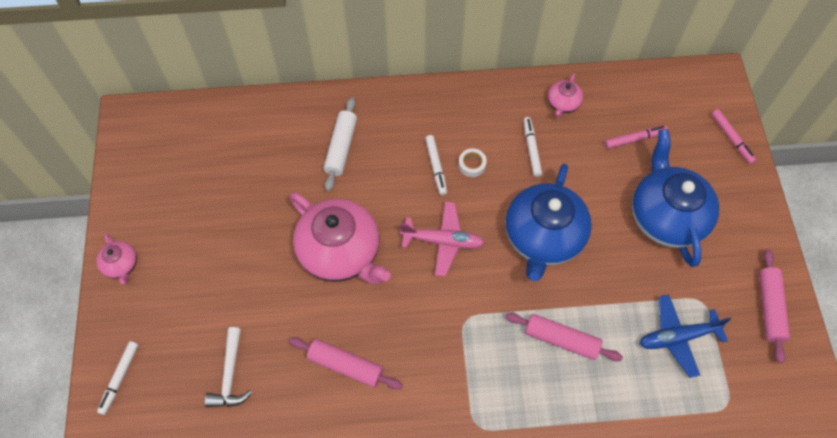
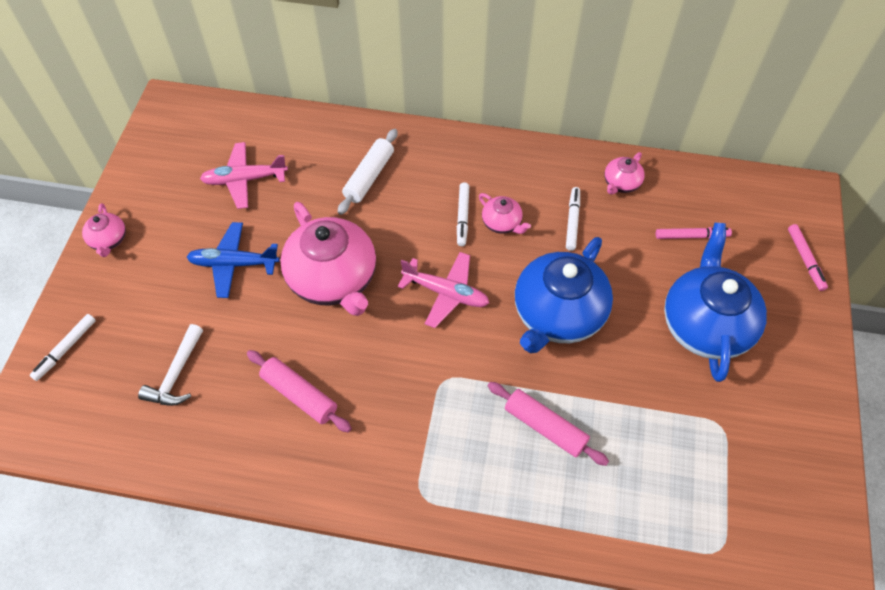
camera: 15 degrees right, 5 degrees down
white tape [458,149,487,177] -> pink teapot [479,193,531,234]
blue plane [640,294,731,378] -> blue plane moved to [187,222,280,298]
pink rolling pin [759,249,790,363] -> none
none -> pink plane [200,142,288,209]

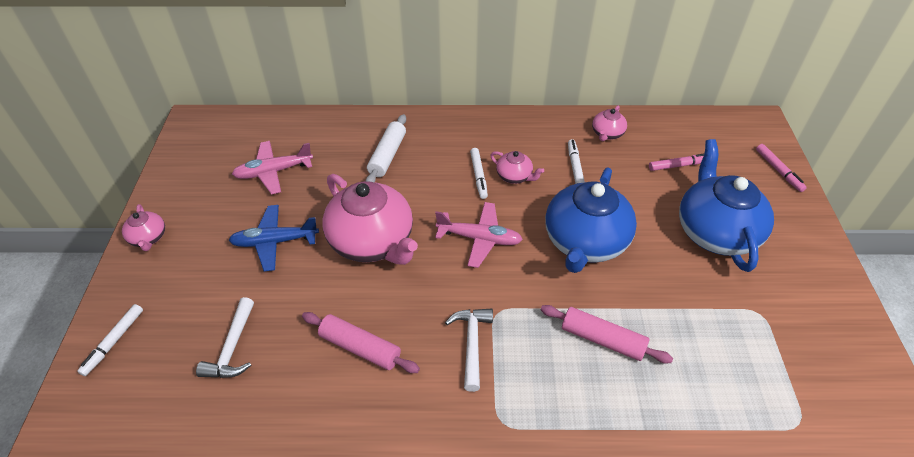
camera: 10 degrees left, 10 degrees down
none -> white hammer [445,309,493,392]

